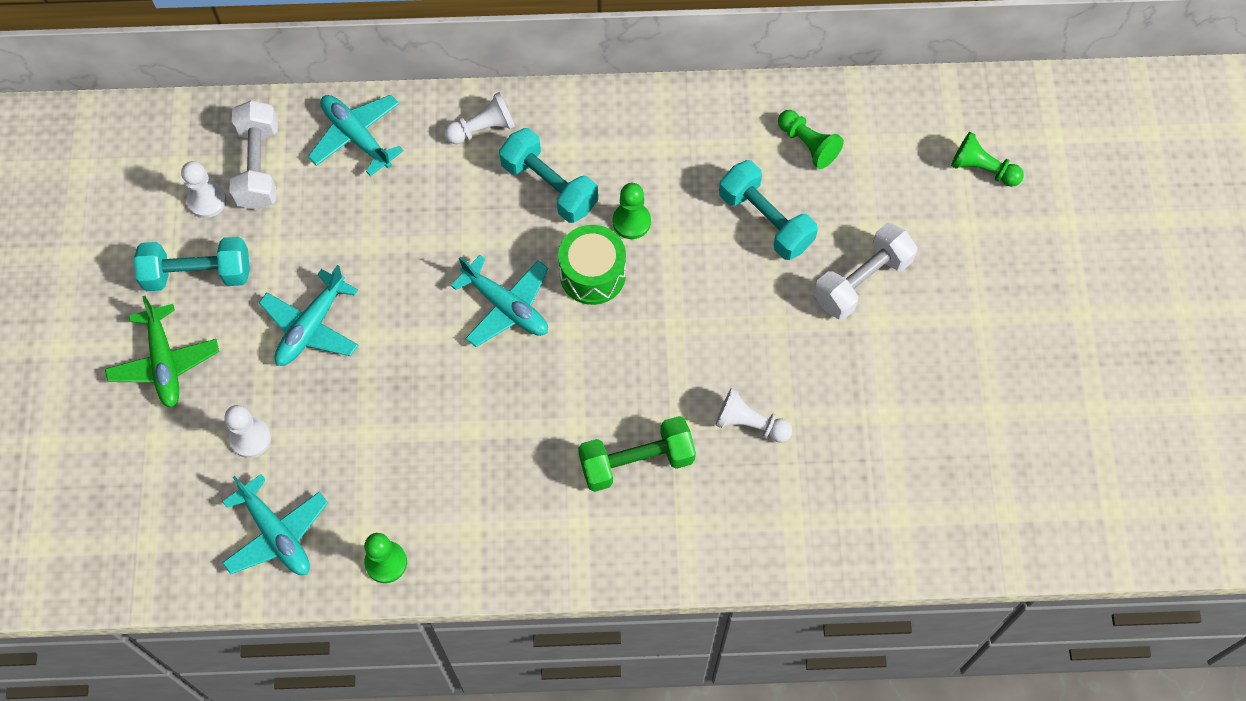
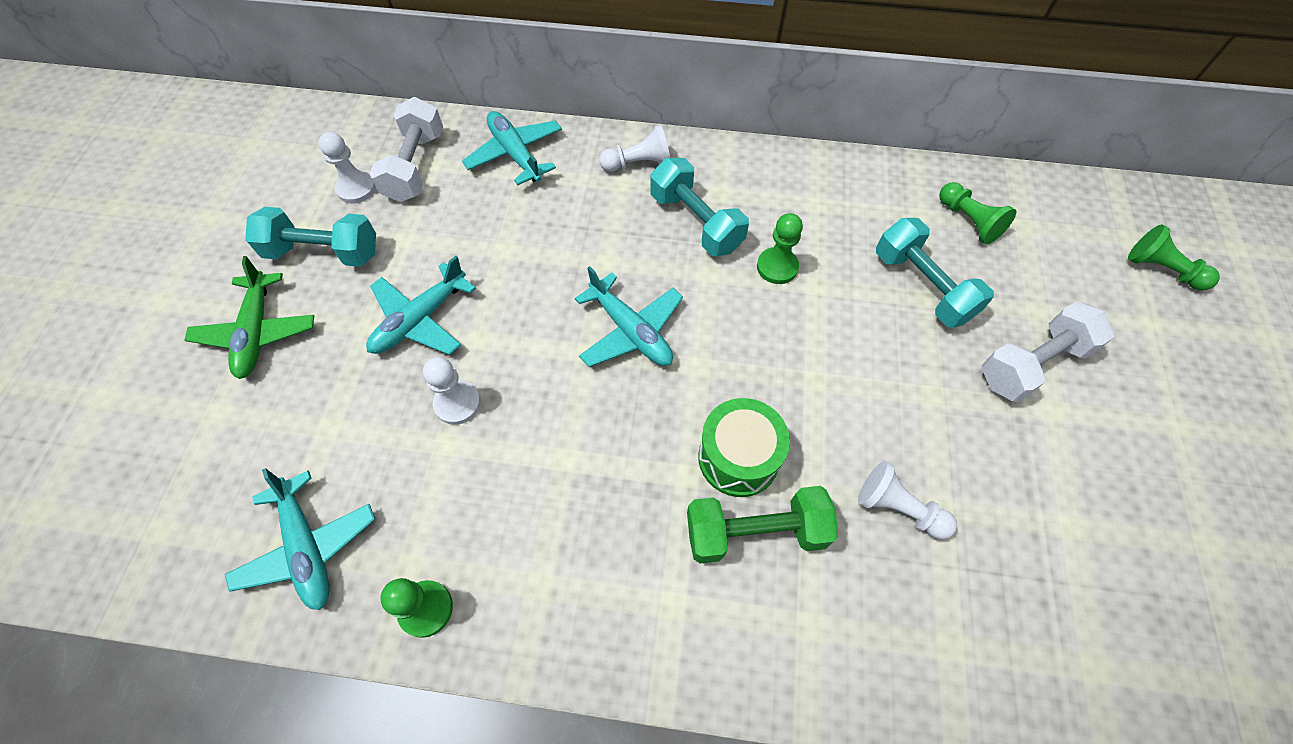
camera: 10 degrees right, 5 degrees down
white pawn [224,405,271,458] -> white pawn moved to [423,357,481,425]
green drum [558,225,626,305] -> green drum moved to [698,398,790,497]

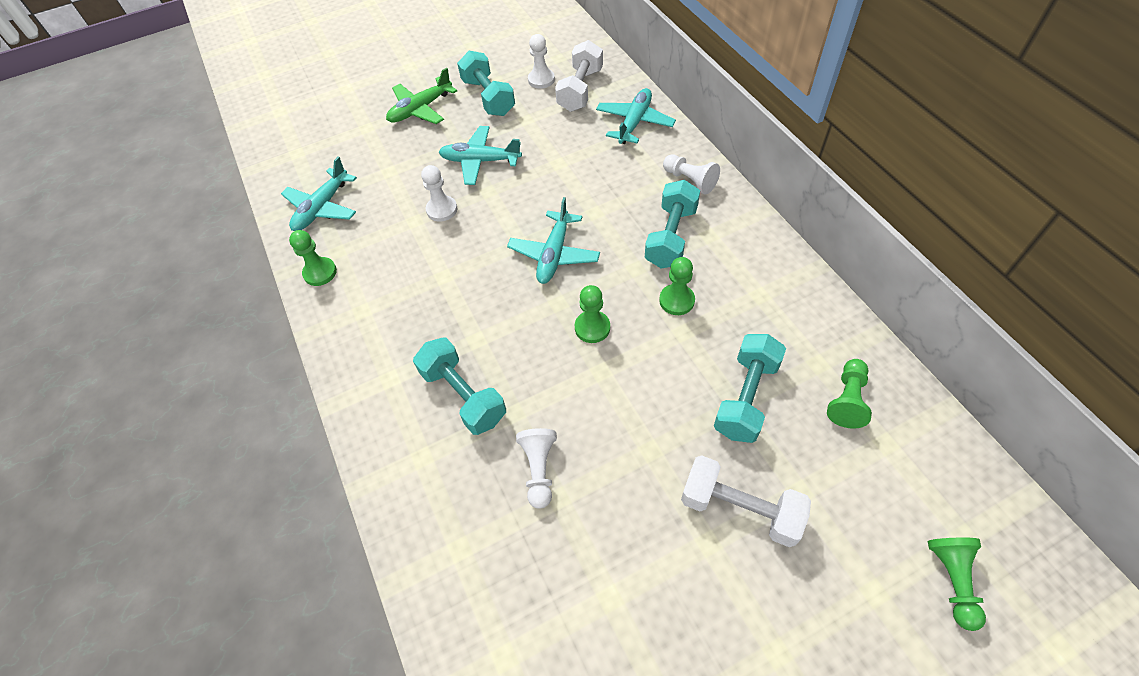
camera: 60 degrees right, 5 degrees down
white dumbbell [369,97,443,202] -> white dumbbell turned 45 degrees counterclockwise [555,40,603,112]
green dumbbell [687,486,838,563] -> turquoise dumbbell [413,338,506,435]
green drum [698,398,790,497] -> none
none -> green pawn [575,285,610,343]

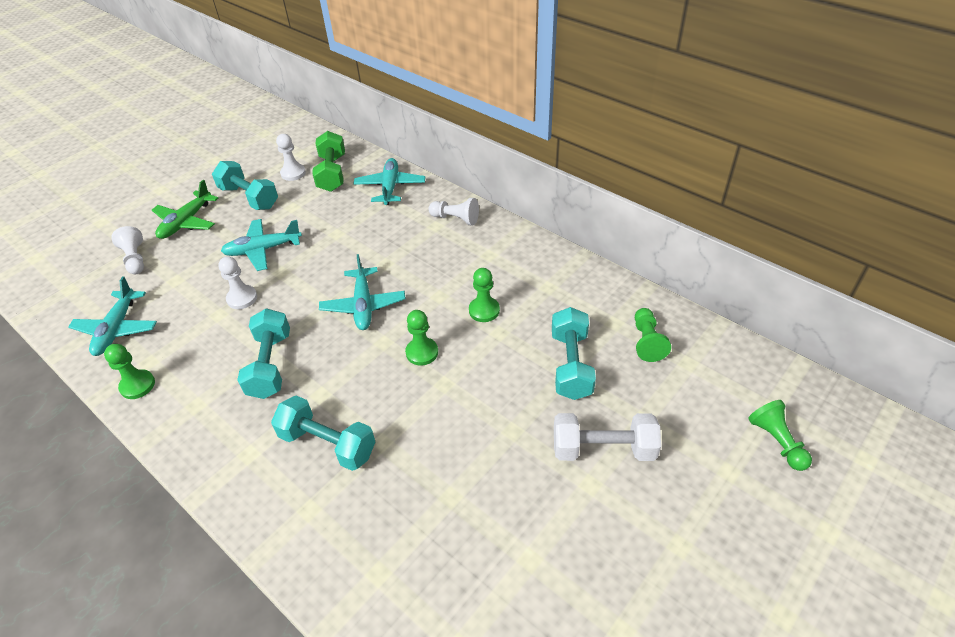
camera: 25 degrees left, 10 degrees down
white pawn [516,428,557,508] -> white pawn moved to [111,226,144,274]
white dumbbell [555,40,603,112] -> green dumbbell [312,131,345,192]
turquoise dumbbell [645,180,700,268] -> turquoise dumbbell moved to [237,308,290,399]

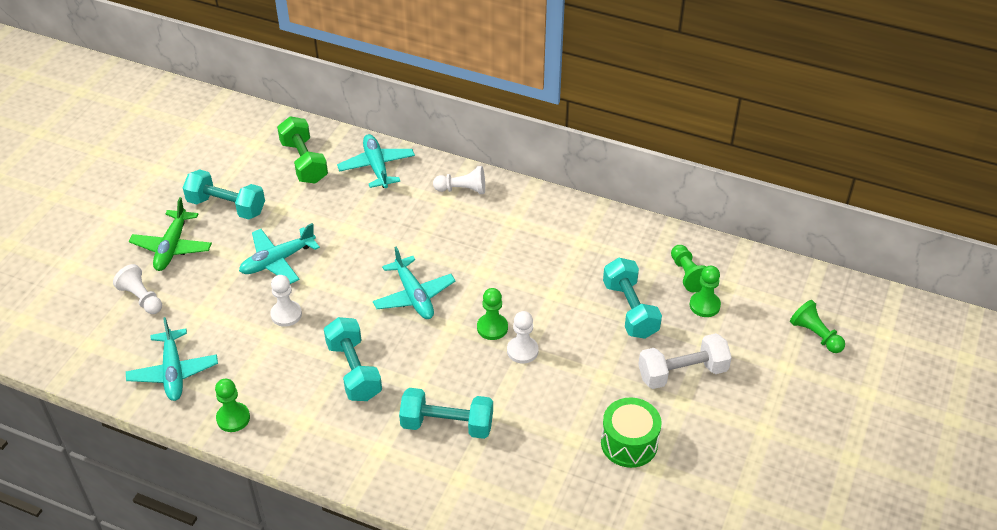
camera: 20 degrees left, 0 degrees up
white pawn [276,134,306,181] -> white pawn moved to [507,311,539,364]
green pawn [469,268,500,322] -> green pawn moved to [690,266,721,317]
none -> green drum [601,398,662,468]

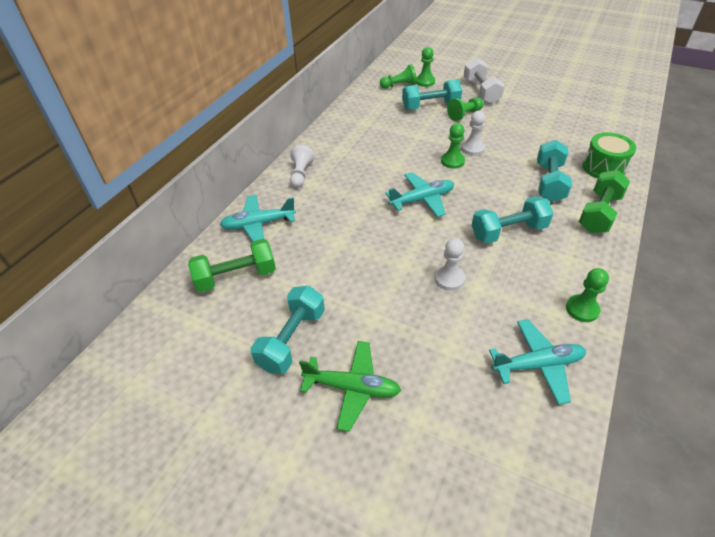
camera: 85 degrees left, 0 degrees up
white pawn [113,264,162,314] -> none
turquoise plane [239,223,320,284] -> none
green drum [601,398,662,468] -> green drum moved to [582,132,636,178]
green pawn [790,300,845,353] -> green pawn moved to [447,98,484,121]
none -> green dumbbell [579,170,630,233]

